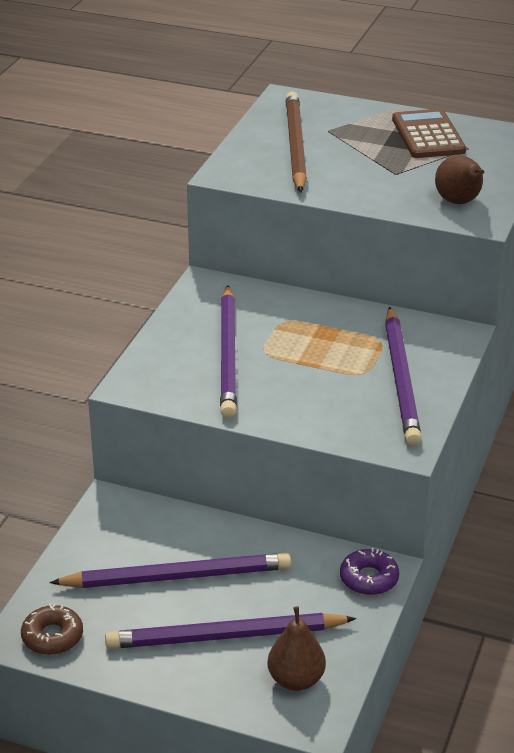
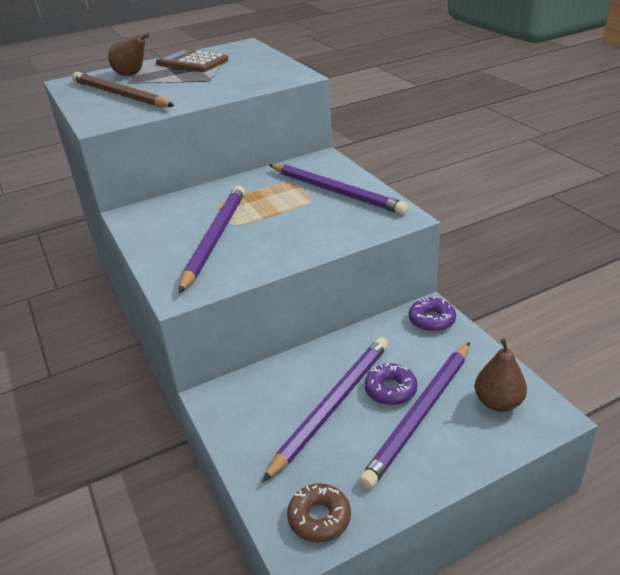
camera: 45 degrees left, 0 degrees up
purple pencil [220,285,237,418] -> purple pencil turned 120 degrees counterclockwise [179,186,245,293]
brown pear [435,155,484,204] -> brown pear moved to [108,34,150,76]
none -> purple donut [364,363,418,405]

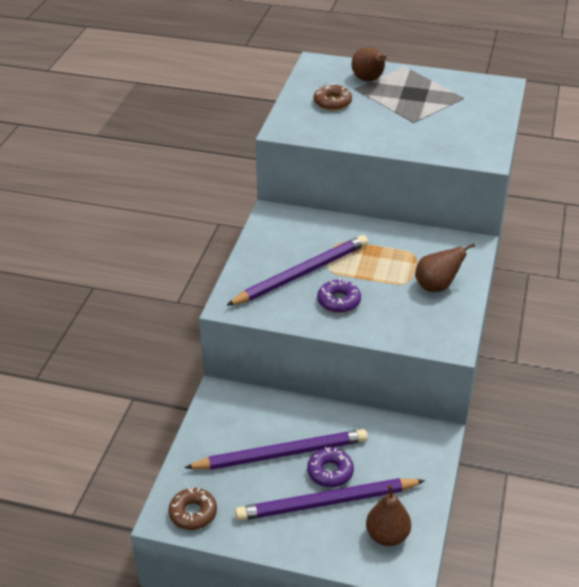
camera: 40 degrees right, 5 degrees up
brown pencil [72,72,174,107] -> brown donut [314,84,352,110]
brown calculator [156,49,228,72] -> none
purple pencil [269,164,409,215] -> brown pear [415,243,475,292]
purple donut [409,296,456,332] -> purple donut moved to [317,279,361,313]

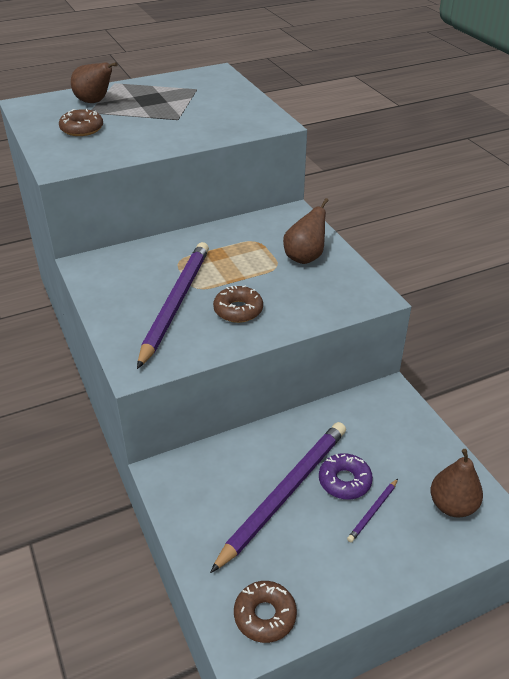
camera: 40 degrees left, 0 degrees up
purple pencil [235,478,425,521] -> purple pencil [347,479,398,542], size x0.42
purple donut [317,279,361,313] -> brown donut [213,285,263,323]

